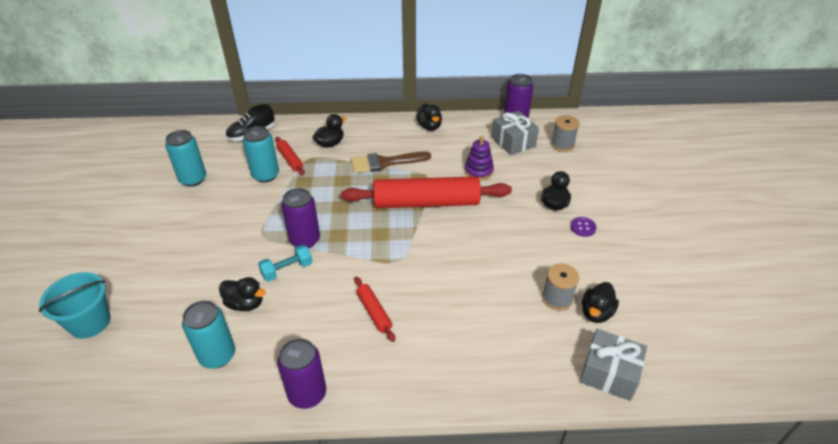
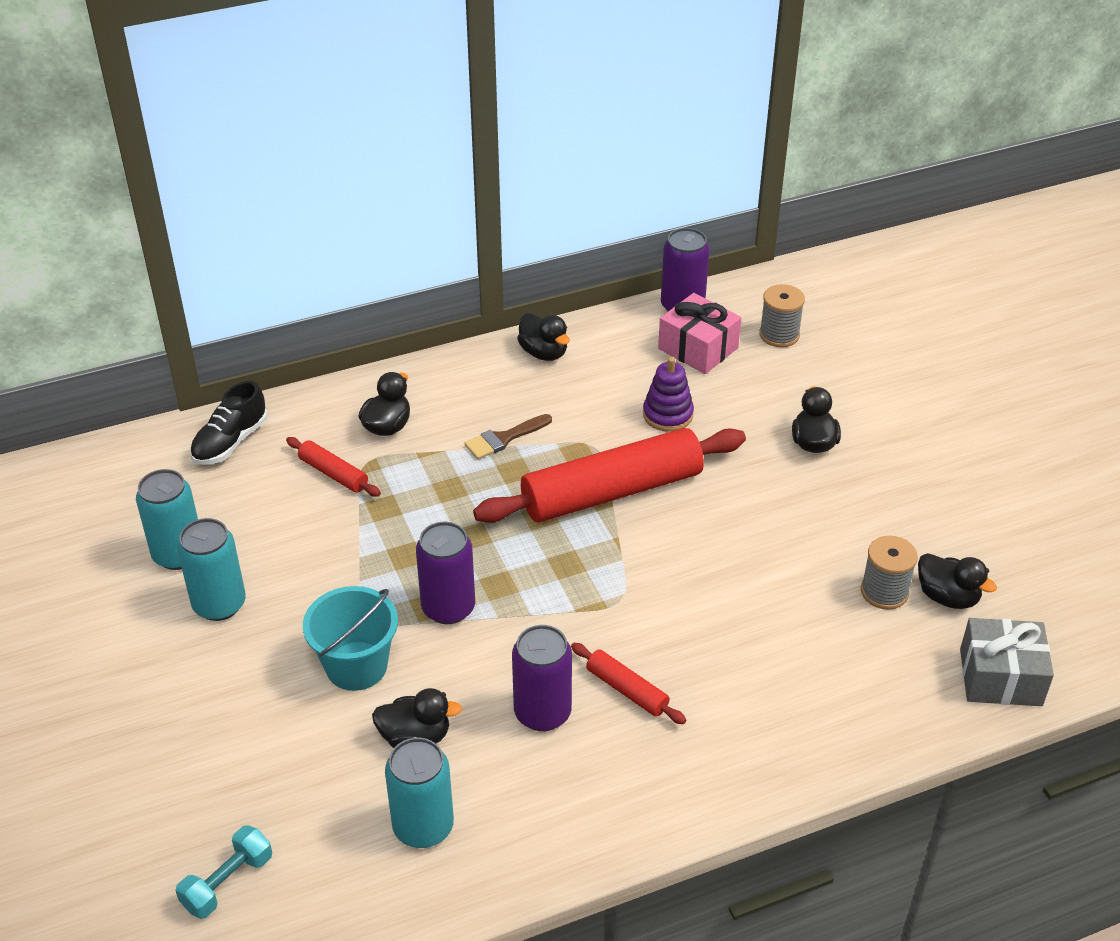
camera: 20 degrees left, 0 degrees up
turquoise bucket [39,272,110,339] -> turquoise bucket moved to [303,586,398,691]
turquoise can [243,126,279,183] -> turquoise can moved to [177,518,246,621]
turquoise dumbbell [258,245,312,282] -> turquoise dumbbell moved to [175,825,272,919]
purple can [277,338,326,409] -> purple can moved to [512,625,572,731]
brown brush [351,151,431,173] -> brown brush [464,414,552,459], size x0.65
grey gift [491,111,539,155] -> pink gift [658,293,741,374]
purple button [570,217,596,237] -> none
black duck [582,282,619,323] -> black duck turned 60 degrees counterclockwise [918,553,997,609]

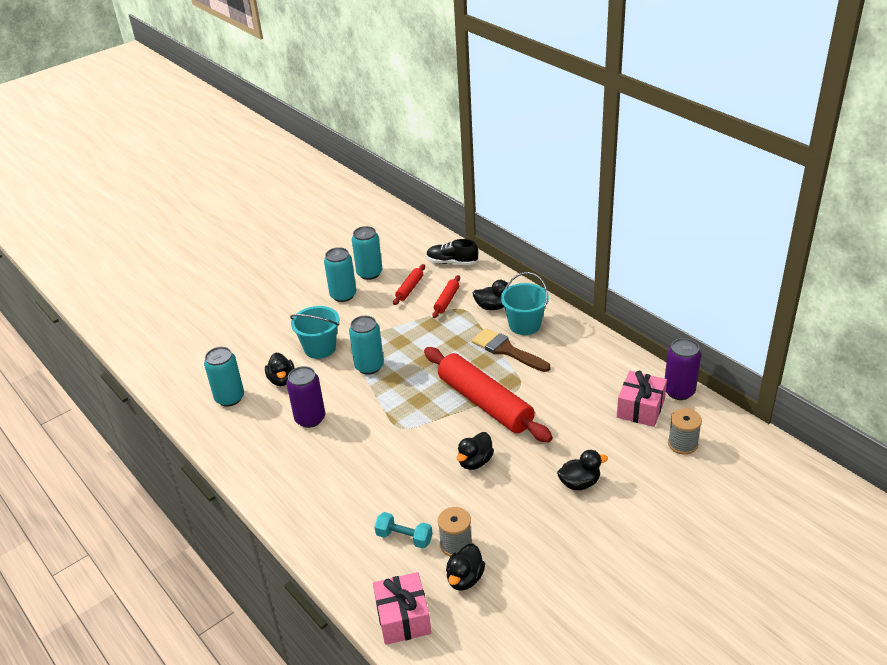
camera: 75 degrees right, 5 degrees down
turquoise dumbbell [175,825,272,919] -> turquoise dumbbell moved to [374,512,433,549]
purple can [416,522,475,624] -> turquoise can [349,316,384,374]
brown brush [464,414,552,459] -> brown brush [471,328,550,372], size x1.53
black duck [517,313,570,361] -> black duck moved to [457,432,494,470]
red rolling pin [571,643,686,724] -> red rolling pin moved to [393,264,425,305]
purple stacking toy [643,357,694,432] -> none
grey gift [960,618,1054,706] -> pink gift [373,572,431,645]
none -> turquoise bucket [501,272,549,335]

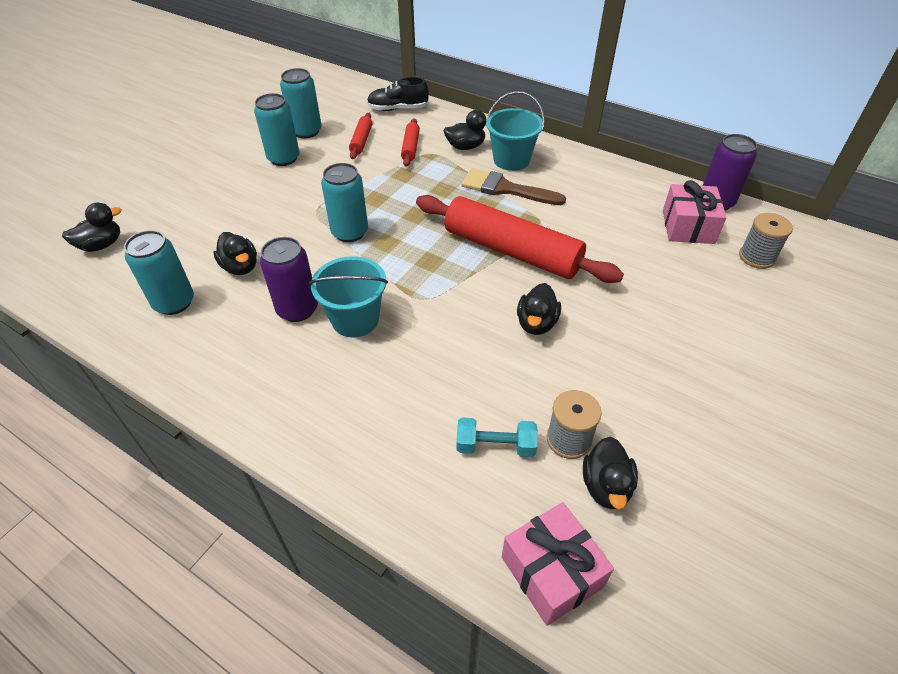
camera: 20 degrees left, 10 degrees up
turquoise bucket [290,306,339,359] -> turquoise bucket moved to [309,256,388,337]
black duck [557,450,608,491] -> black duck moved to [62,202,122,252]

